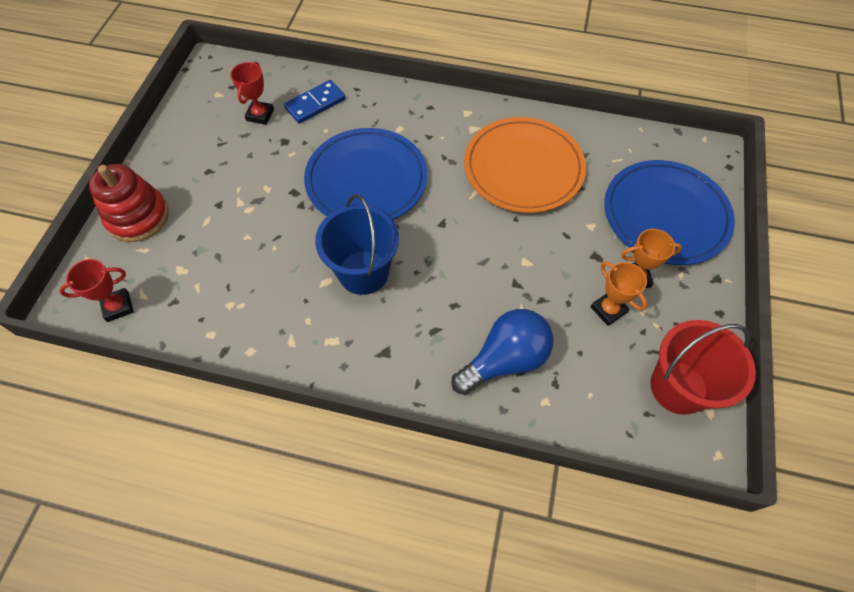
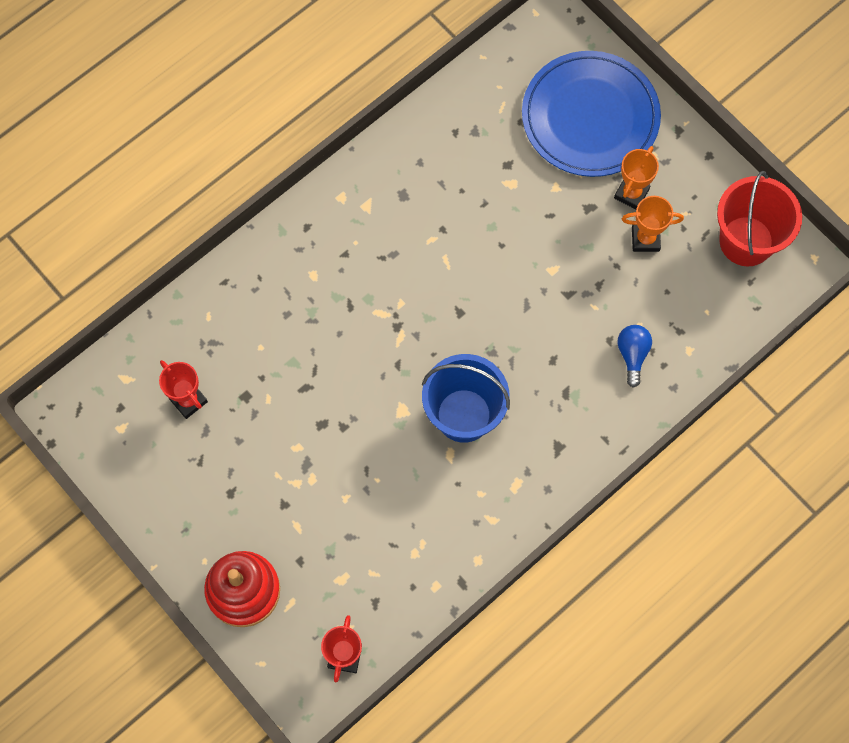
camera: 55 degrees left, 10 degrees up
blue domino [284,80,346,124] -> none
blue plate [304,128,427,220] -> none
blue light bulb [451,309,553,395] -> blue light bulb [617,325,652,388], size x0.55
orange plate [464,117,586,213] -> none

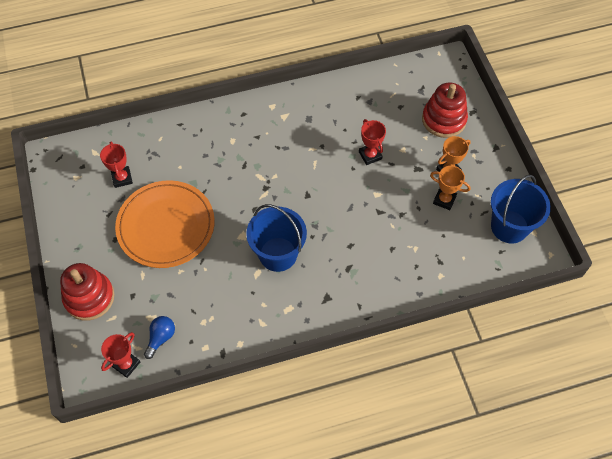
camera: 25 degrees right, 10 degrees down
blue plate [522,51,661,177] -> red stacking toy [422,82,468,138]
blue light bulb [617,325,652,388] -> blue light bulb moved to [144,316,175,359]
red bucket [717,171,802,266] -> blue bucket [491,175,551,243]
none -> orange plate [115,180,215,268]
none -> red trophy [359,119,386,165]

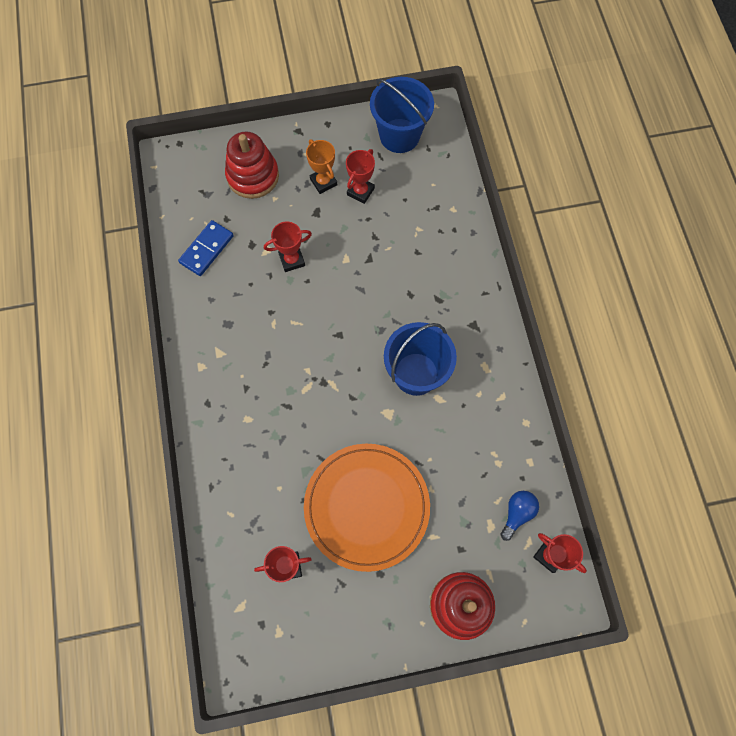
camera: 85 degrees left, 10 degrees up
blue light bulb [144,316,175,359] -> blue light bulb turned 90 degrees clockwise [500,491,539,541]
orange trophy [430,166,471,210] -> red trophy [346,149,375,204]
none -> blue domino [178,220,234,276]

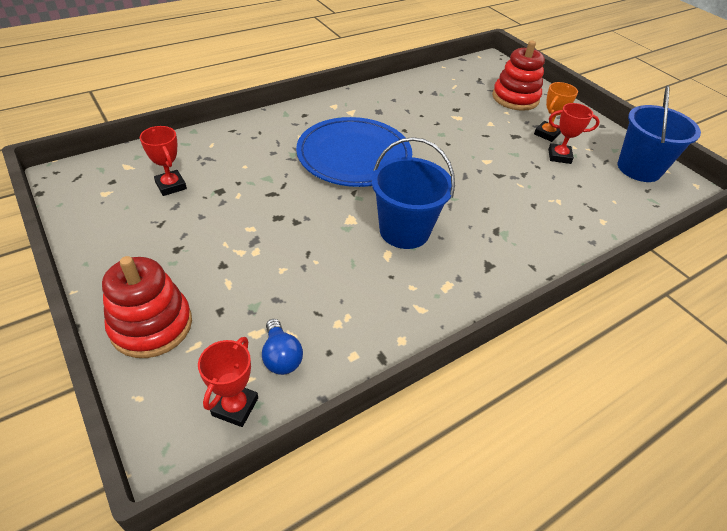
camera: 65 degrees right, 25 degrees down
blue domino [178,220,234,276] -> none
red trophy [264,222,312,272] -> none
orange plate [304,444,430,572] -> none
blue light bulb [500,491,539,541] -> blue light bulb turned 60 degrees clockwise [262,319,303,375]
none -> blue plate [296,117,412,187]

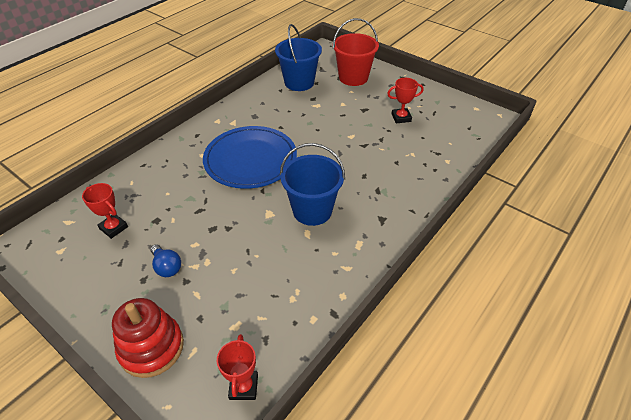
camera: 15 degrees left, 0 degrees up
blue light bulb [262,319,303,375] -> blue light bulb moved to [150,244,181,277]
red stacking toy [492,41,545,111] -> red bucket [333,18,379,86]
orange trophy [534,82,578,142] -> none
blue bucket [618,85,701,182] -> blue bucket moved to [275,24,322,91]

